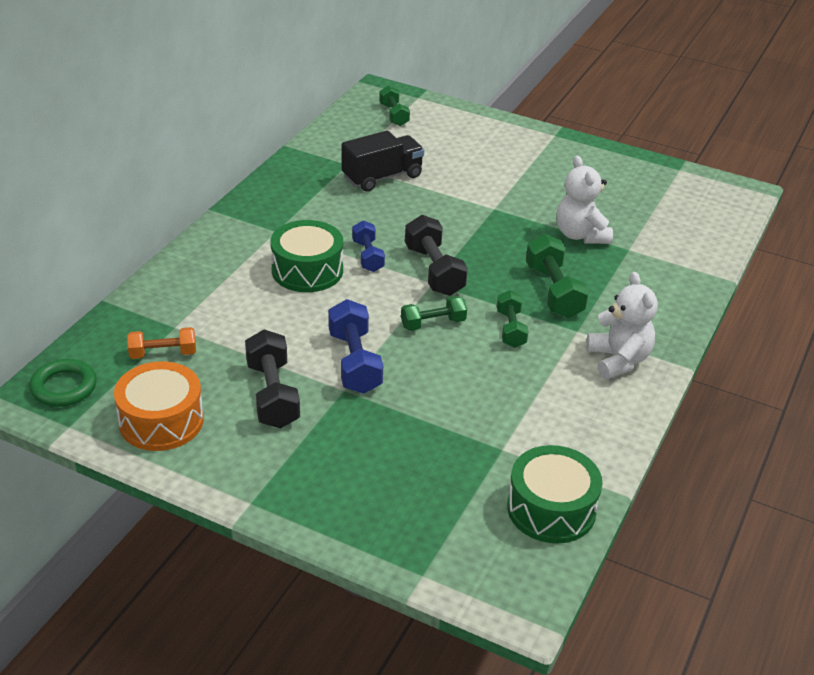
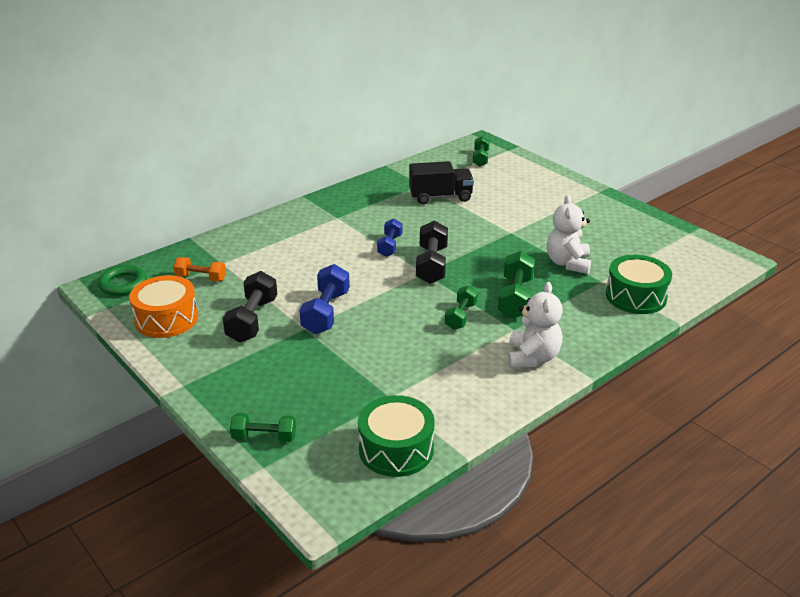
camera: 25 degrees right, 5 degrees down
green drum [270,220,343,292] -> green drum moved to [606,255,672,314]
green dumbbell [401,296,467,331] -> green dumbbell moved to [230,413,296,442]

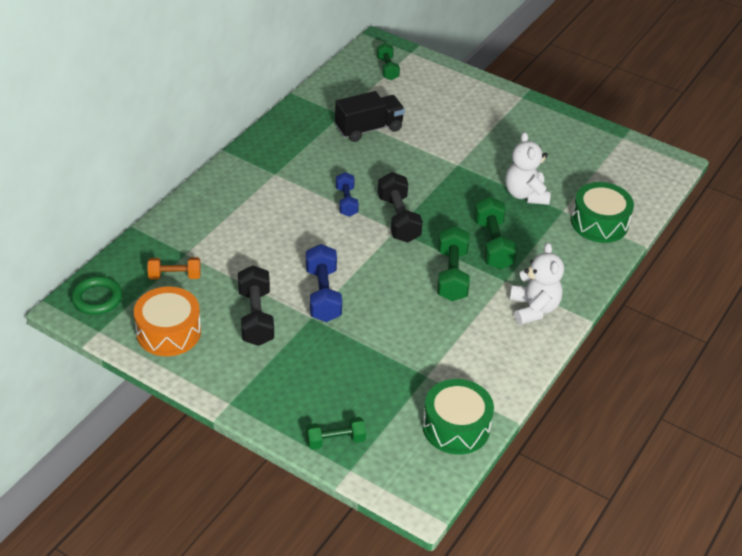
camera: 20 degrees left, 10 degrees up
green dumbbell [445,286,478,330] -> green dumbbell [437,226,470,301], size x1.56

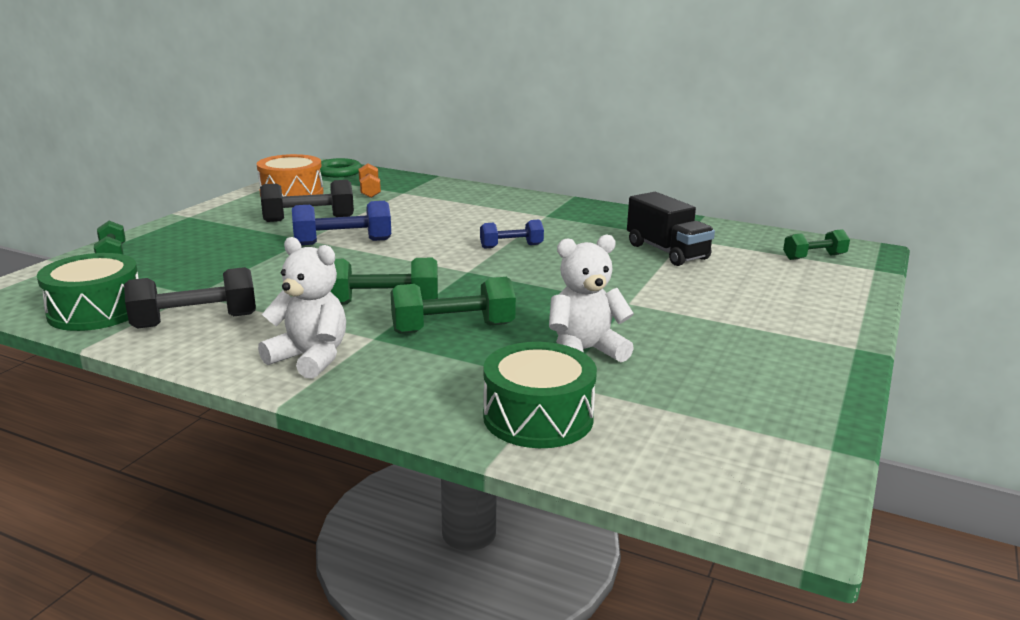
camera: 85 degrees right, 20 degrees down
black dumbbell [378,172,423,243] -> black dumbbell moved to [124,267,256,328]
white teddy bear [510,242,564,325] -> white teddy bear turned 135 degrees counterclockwise [258,237,346,379]

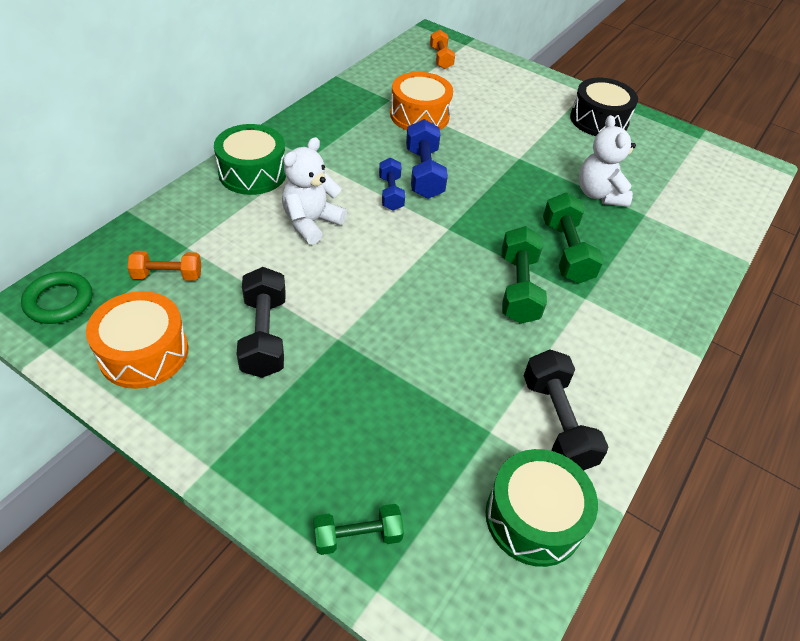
camera: 85 degrees left, 25 degrees up
white teddy bear [258,237,346,379] -> white teddy bear moved to [282,137,347,245]
blue dumbbell [292,201,391,245] -> blue dumbbell moved to [406,119,448,199]
green drum [483,342,597,448] -> green drum moved to [214,124,286,195]
black truck [627,192,715,266] -> orange drum [390,72,453,130]
green dumbbell [783,229,850,260] -> orange dumbbell [430,30,455,69]
none -> black drum [570,78,638,136]

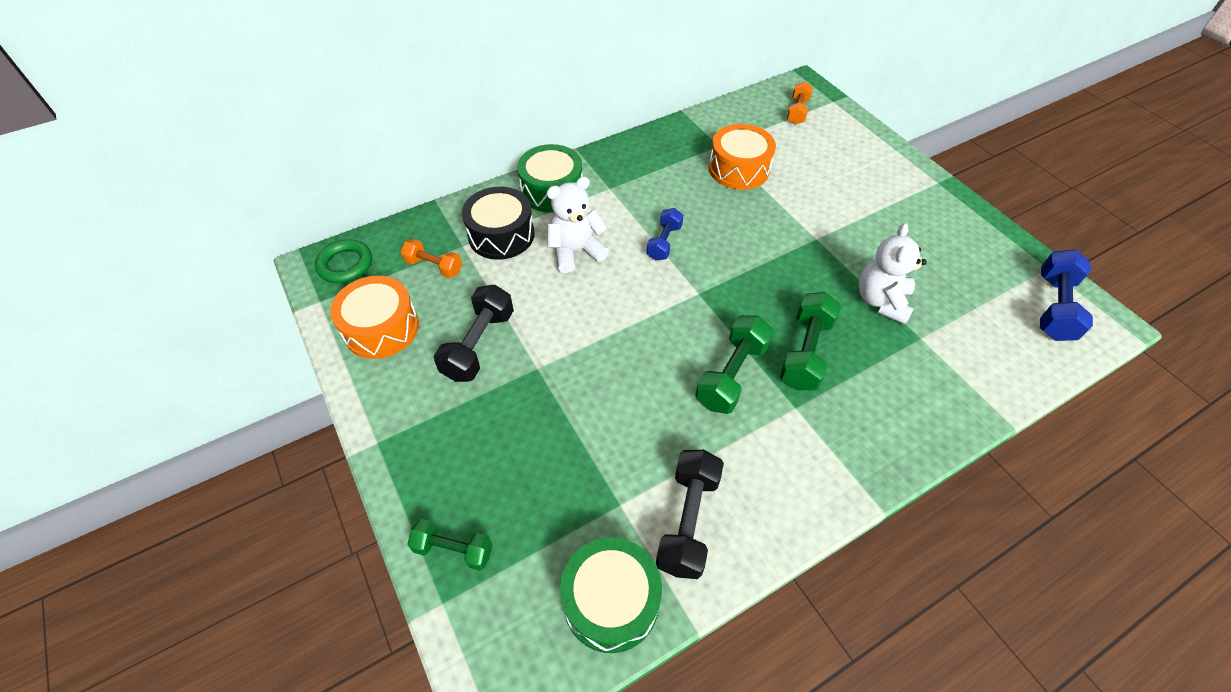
camera: 30 degrees right, 5 degrees up
blue dumbbell [406,119,448,199] -> blue dumbbell moved to [1040,250,1093,341]
black drum [570,78,638,136] -> black drum moved to [462,187,535,260]

